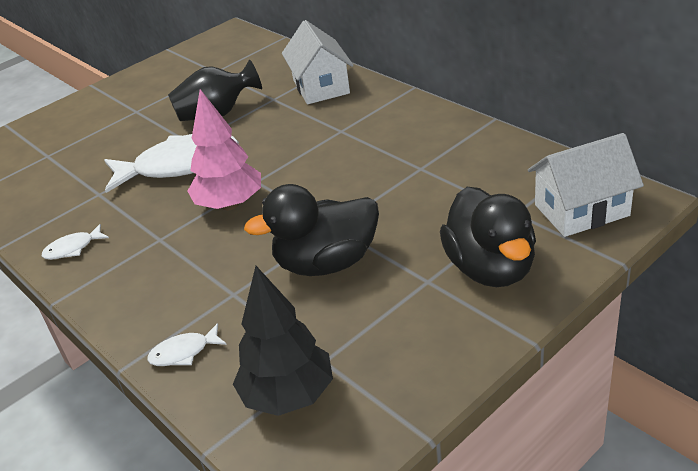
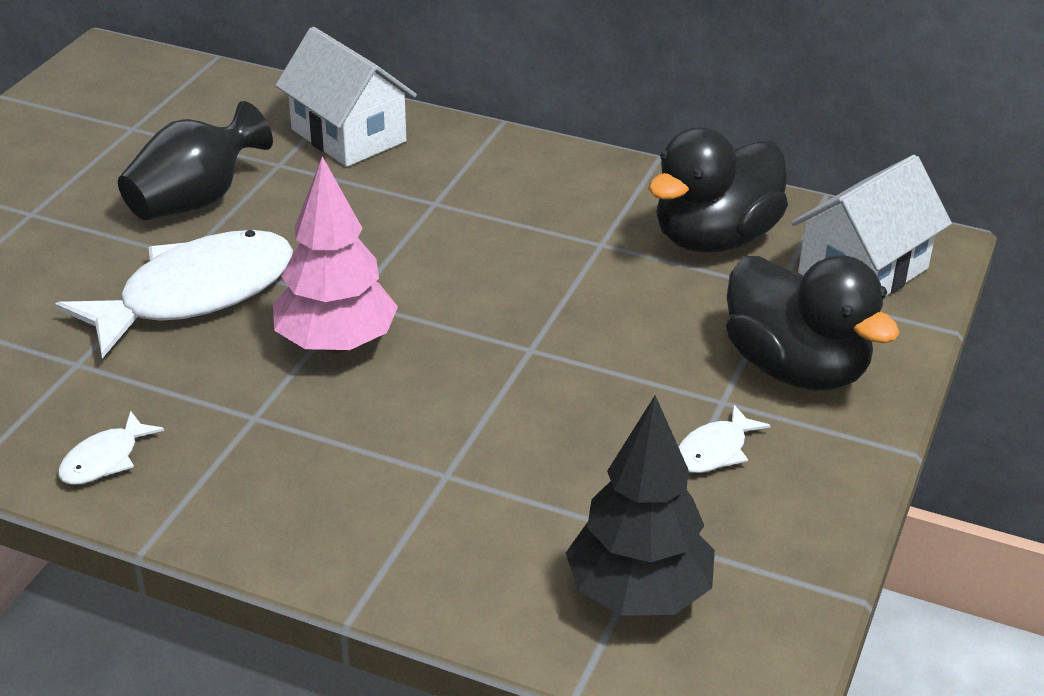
camera: 30 degrees left, 0 degrees up
white fish [147,323,227,366] -> white fish moved to [679,405,771,473]
black duck [244,184,379,276] -> black duck moved to [648,127,788,253]

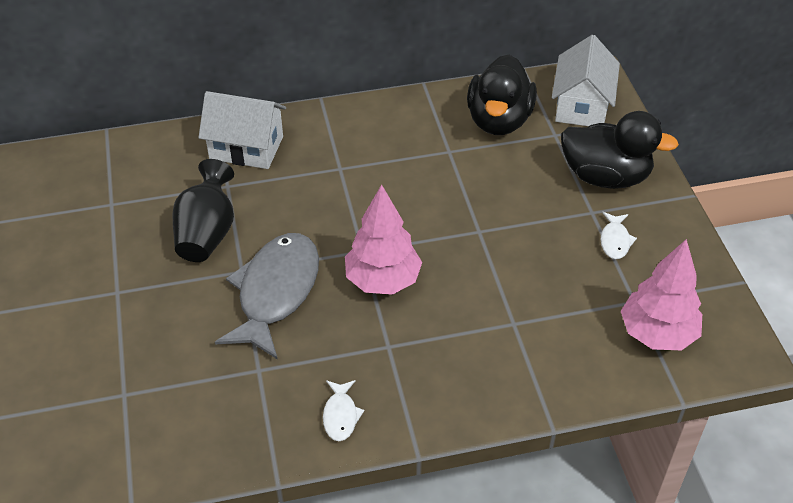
camera: 35 degrees left, 10 degrees up
white fish [55,230,293,359] -> grey fish [215,233,319,360]
black tree [566,395,715,616] -> pink tree [621,239,702,350]

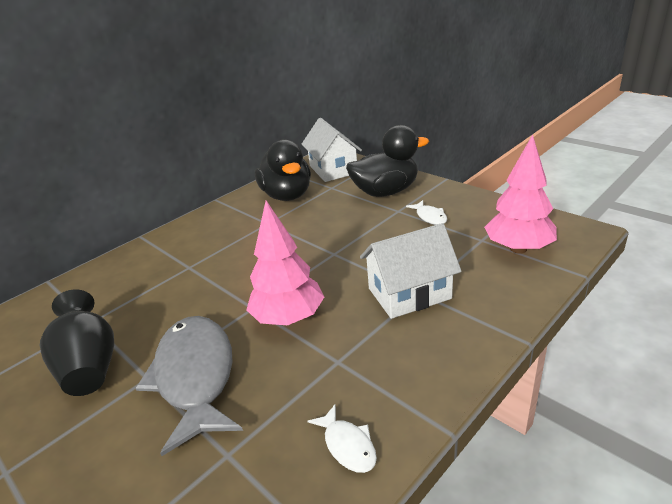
camera: 30 degrees left, 15 degrees down
white house [198,91,286,169] -> white house moved to [360,223,462,319]

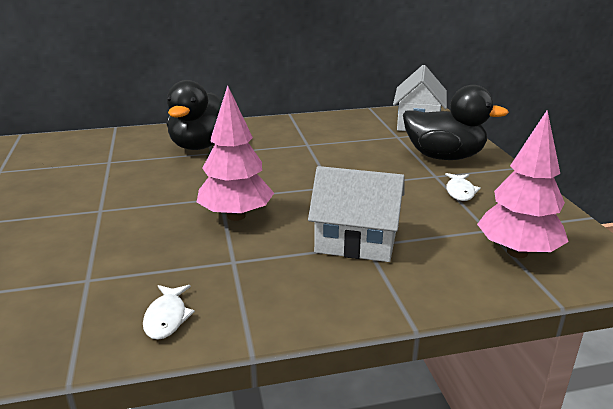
camera: 30 degrees right, 5 degrees down
black vase [40,290,114,396] -> none
grey fish [135,316,243,456] -> none
black duck [255,140,311,201] -> black duck moved to [167,80,222,150]

